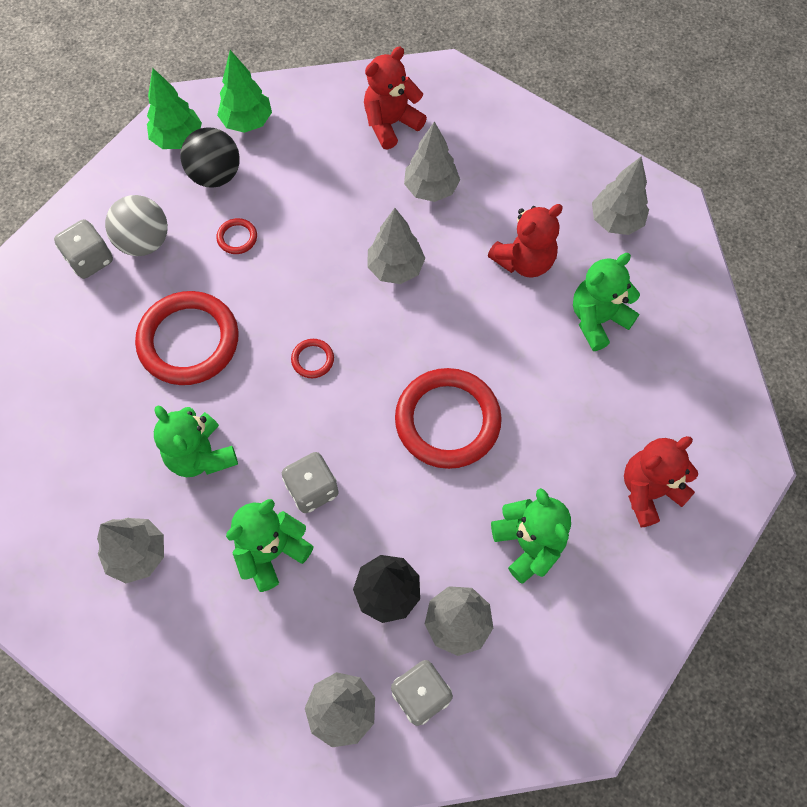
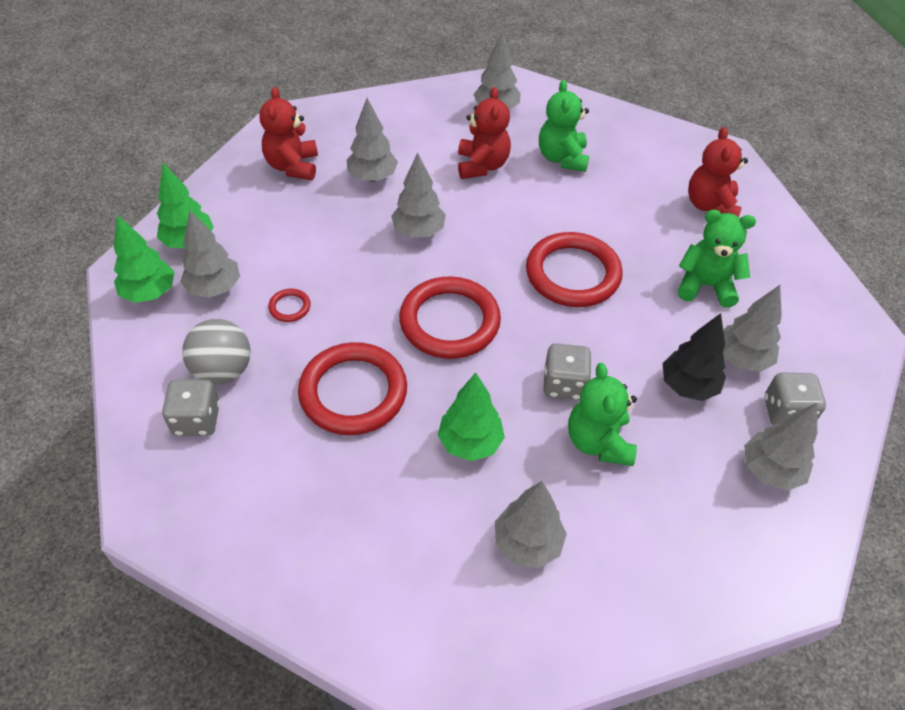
camera: 55 degrees left, 15 degrees down
green teddy bear [154,405,238,477] -> green tree [438,373,505,461]
black ball [180,127,240,188] -> grey tree [180,210,240,298]
red ring [291,339,334,378] -> red ring [399,276,501,359], size x2.39

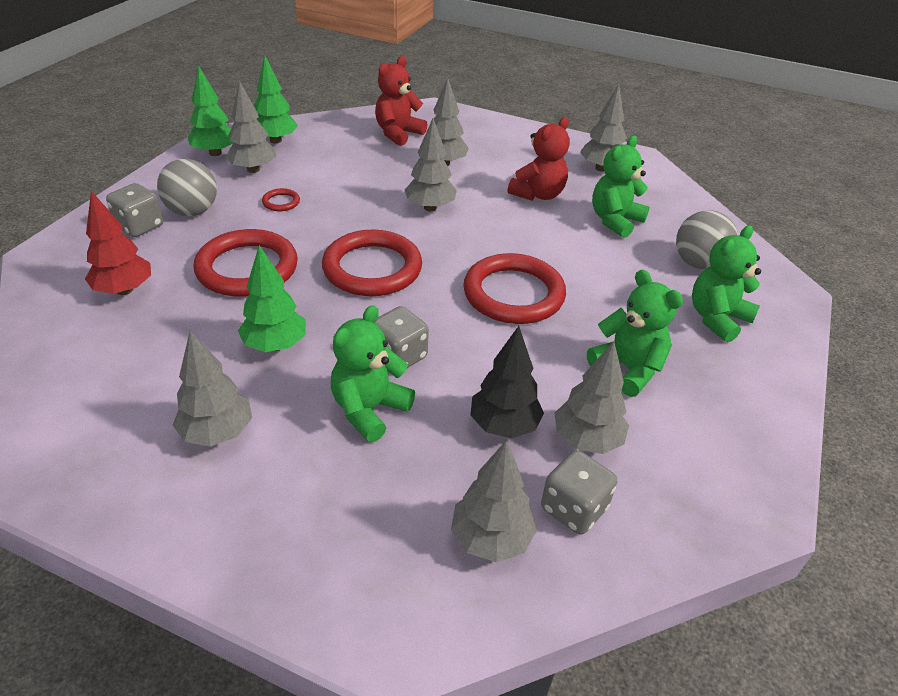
camera: 40 degrees right, 10 degrees down
red teddy bear [688,127,748,217] -> green teddy bear [692,225,761,343]
none -> red tree [85,191,151,295]
none -> grey ball [676,210,738,270]

